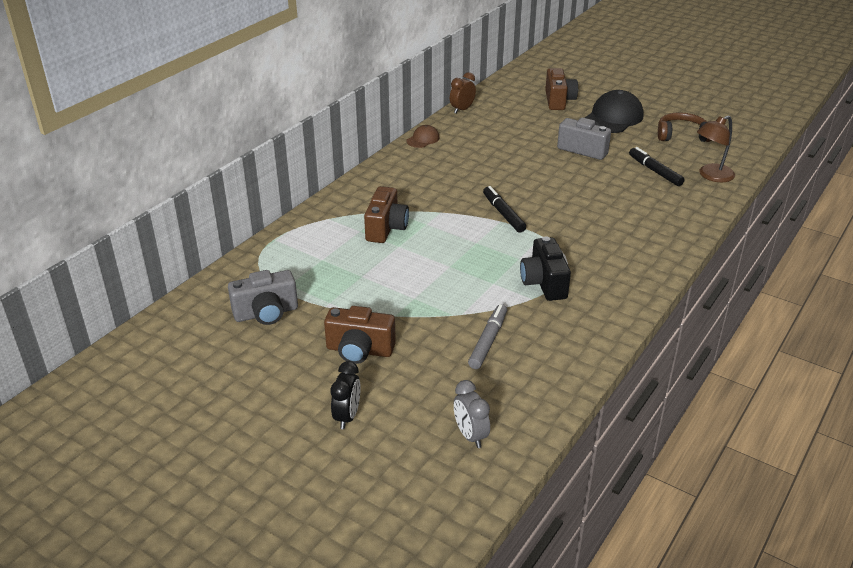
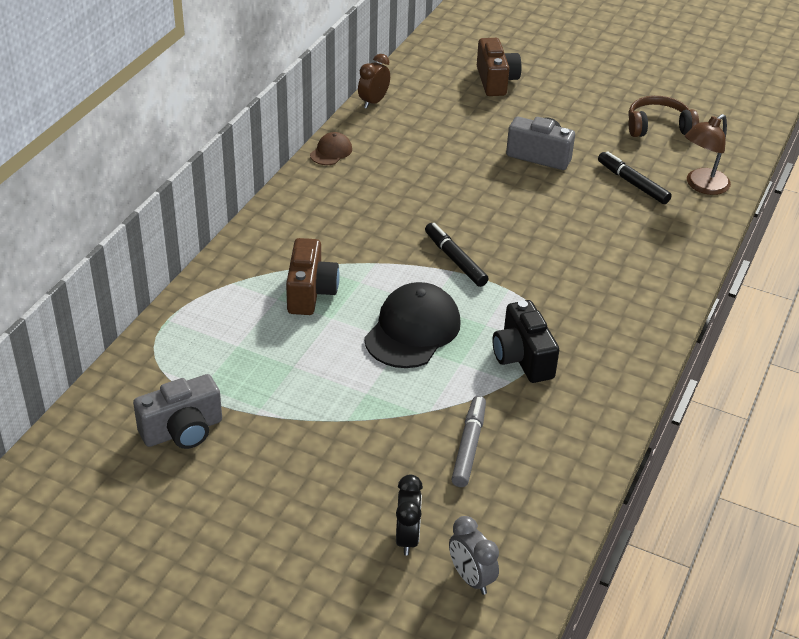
camera: 10 degrees left, 5 degrees up
brown camera [324,306,396,364] -> none
black clock [331,361,361,429] -> black clock moved to [396,475,423,556]
black cap [584,90,643,133] -> black cap moved to [364,282,461,368]

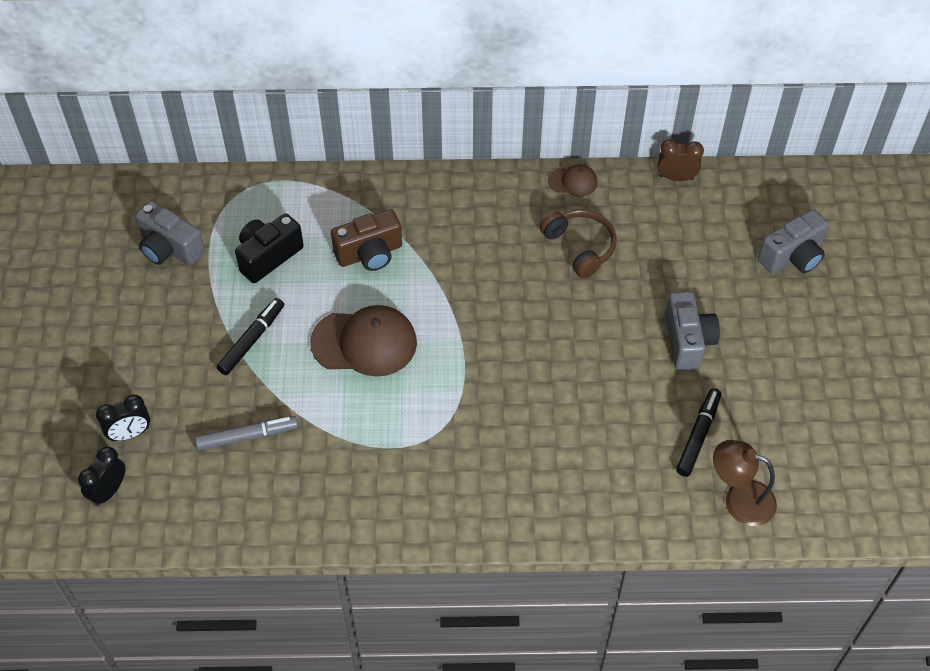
camera: 65 degrees right, 15 degrees up
black cap [364,282,461,368] -> brown cap [310,305,417,377]
black marker [425,223,488,287] -> black marker moved to [217,298,284,375]
grey clock [449,516,499,595] -> black clock [78,446,125,506]
brown camera [477,38,522,96] -> grey camera [758,209,829,274]
black camera [492,300,559,383] -> black camera moved to [235,213,304,283]
brown headphones [628,96,699,137] -> brown headphones moved to [540,209,617,278]

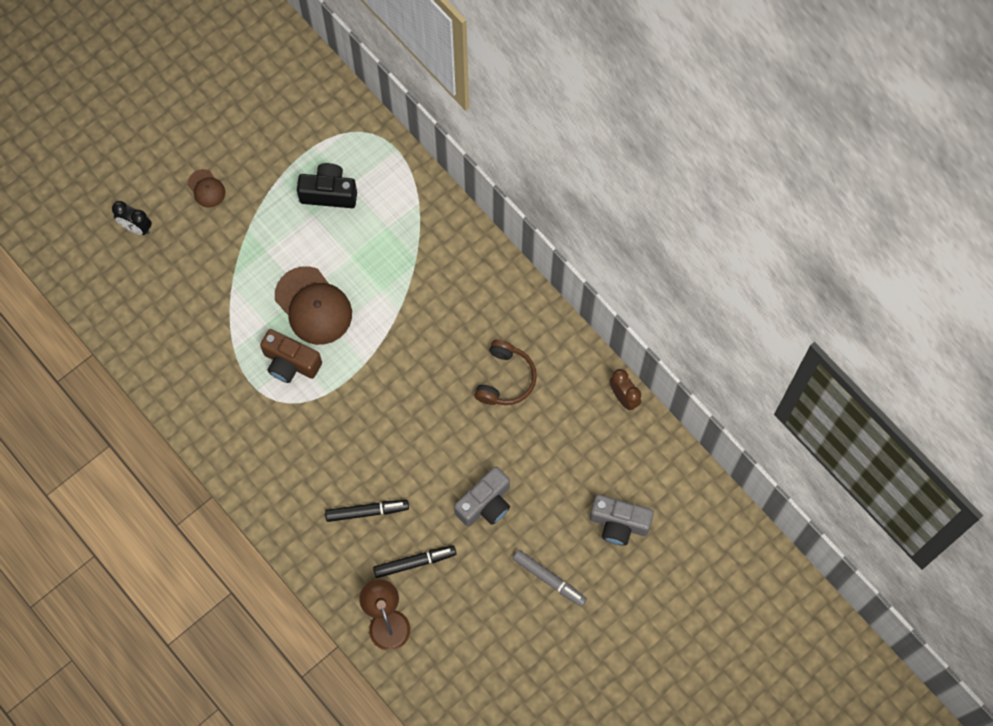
camera: 50 degrees right, 15 degrees up
black clock [78,446,125,506] -> none
grey camera [136,201,205,266] -> none
grey marker [195,416,298,451] -> grey marker moved to [513,550,587,607]
black marker [217,298,284,375] -> black marker moved to [325,500,409,522]
brown camera [331,209,402,271] -> brown camera moved to [260,329,322,383]
brown cap [548,165,598,196] -> brown cap moved to [188,169,225,208]

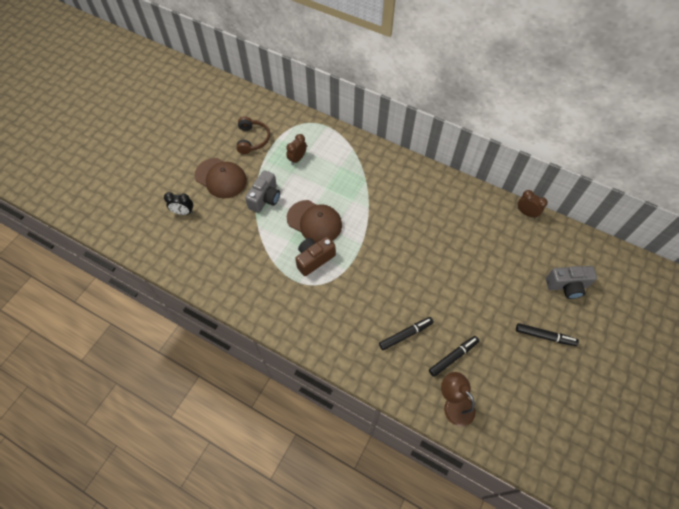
camera: 20 degrees left, 10 degrees down
brown cap [188,169,225,208] -> brown cap [195,158,247,198], size x1.98
brown camera [260,329,322,383] -> brown camera turned 135 degrees clockwise [295,237,336,276]
black camera [297,163,357,208] -> brown clock [286,134,307,165]
grey camera [454,467,510,526] -> grey camera moved to [245,170,280,213]
brown headphones [474,340,537,405] -> brown headphones moved to [236,116,270,154]
grey marker [513,550,587,607] -> black marker [516,323,579,346]

